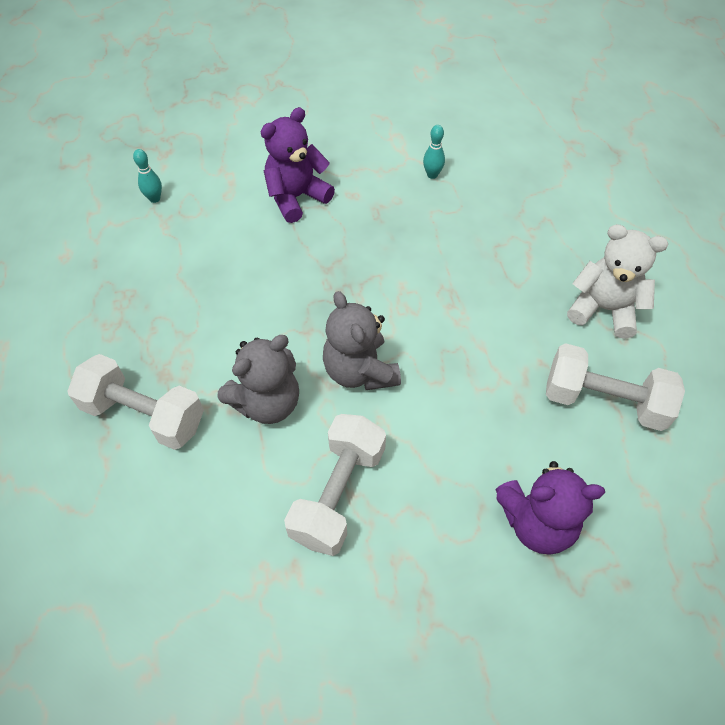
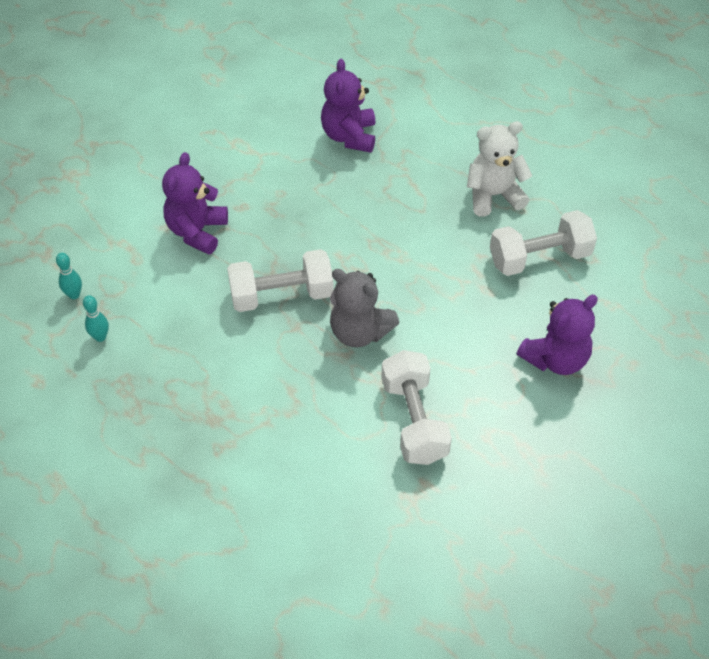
camera: 35 degrees left, 5 degrees down
white dumbbell [67,354,204,450] -> white dumbbell moved to [227,249,334,312]
grey teddy bear [218,335,299,424] -> none
turquoise bowling pin [423,125,445,179] -> turquoise bowling pin moved to [83,295,109,342]
none -> purple teddy bear [321,59,375,153]

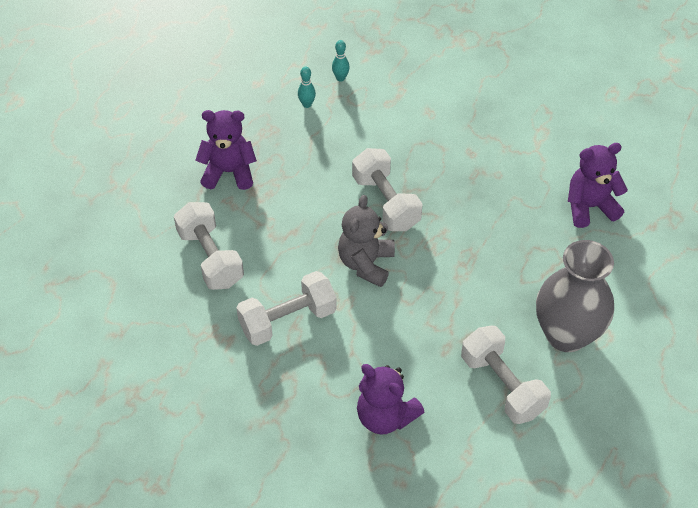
camera: 75 degrees right, 0 degrees up
purple teddy bear [162,152,228,255] -> purple teddy bear moved to [195,110,257,190]
white teddy bear [467,121,532,217] -> grey vase [536,240,614,352]
none -> white dumbbell [174,202,244,290]

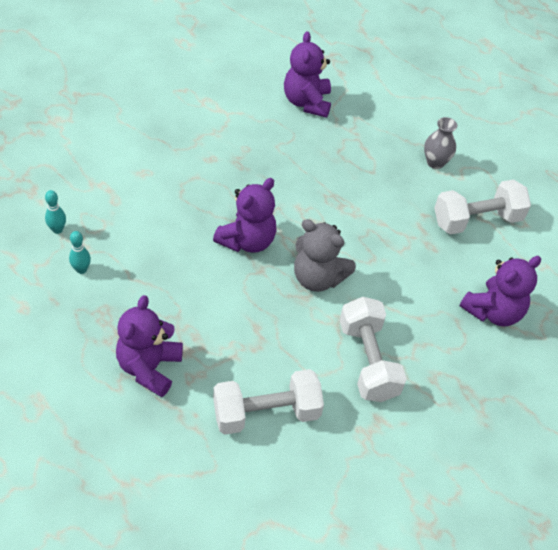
camera: 80 degrees left, 0 degrees up
white dumbbell [352,148,423,231] -> purple teddy bear [213,178,277,253]
grey vase [536,240,614,352] -> grey vase [424,117,457,169], size x0.47

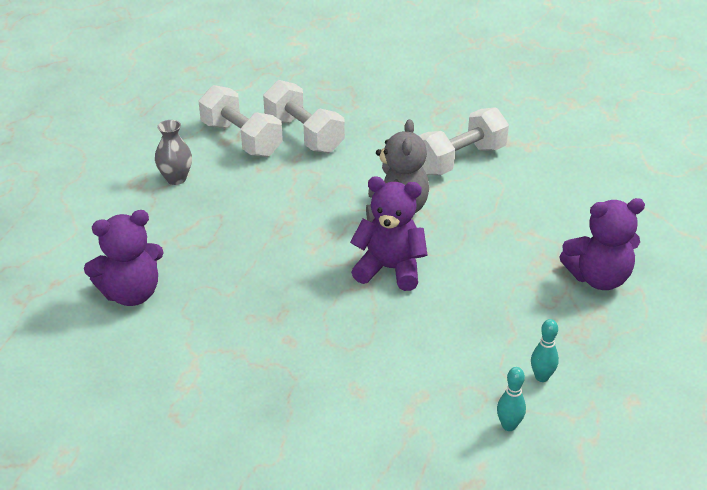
camera: 110 degrees left, 15 degrees down
white dumbbell [213,369,324,435] -> white dumbbell moved to [263,80,345,153]
purple teddy bear [460,256,541,327] -> none

